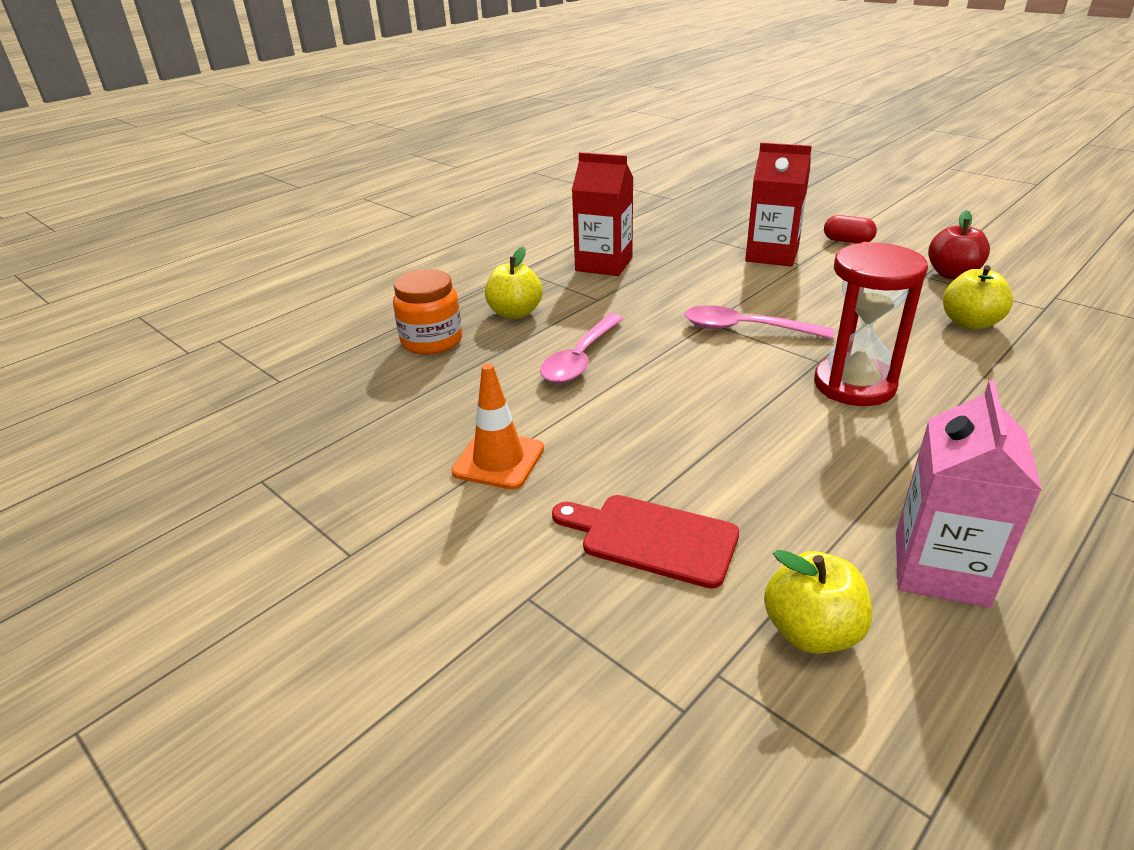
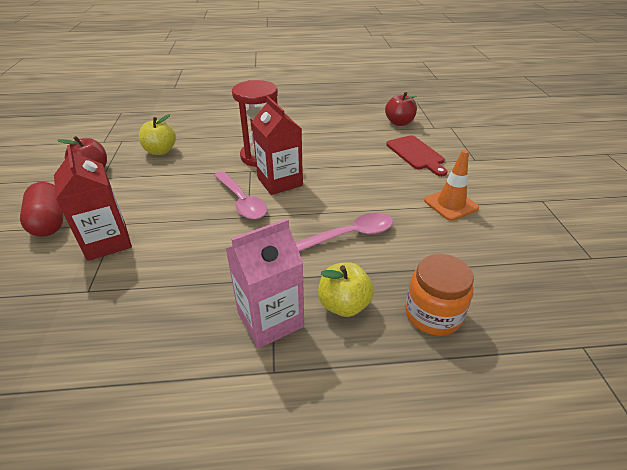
camera: 140 degrees left, 5 degrees up
red carton [572,152,633,276] -> red carton moved to [252,96,303,195]
yellow apple [764,550,872,654] -> red apple [385,92,417,126]
red capsule [824,215,877,244] -> red capsule [20,182,63,237], size x1.57
pink carton [896,381,1042,608] -> pink carton moved to [226,219,304,348]

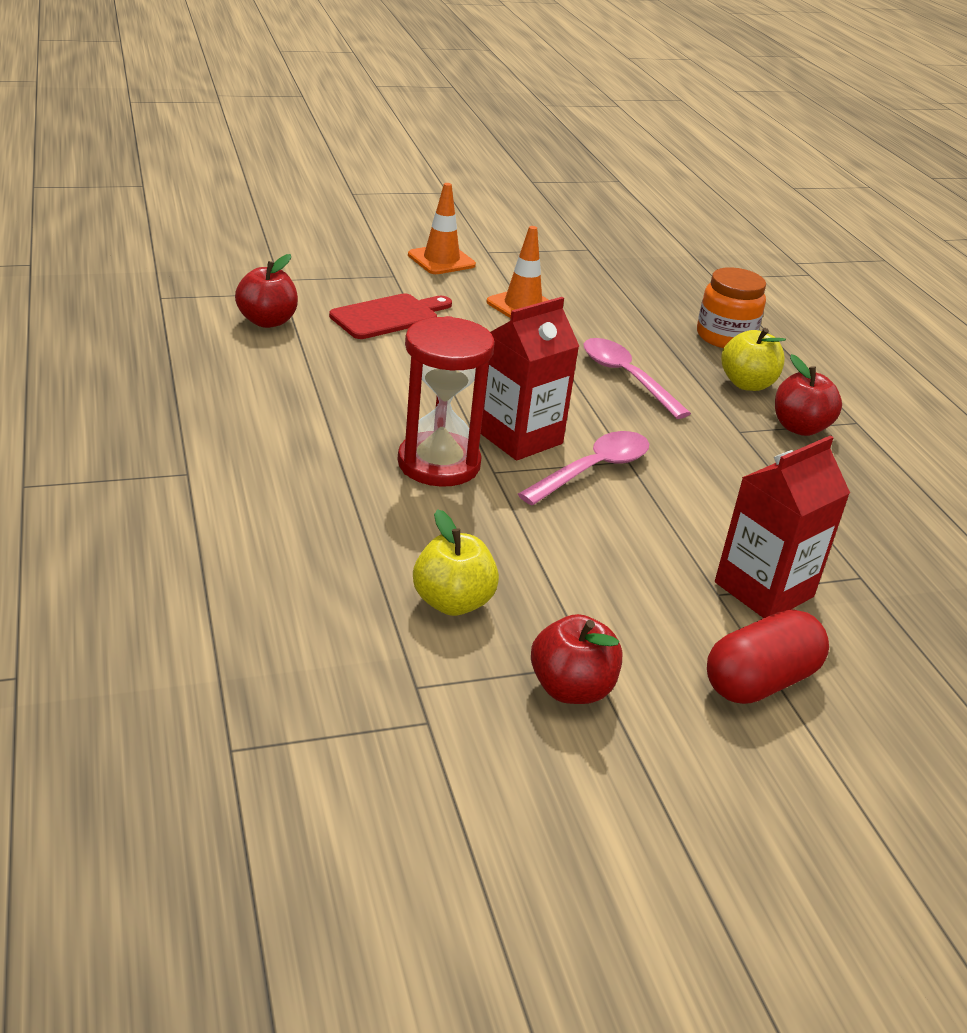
camera: 105 degrees left, 5 degrees down
pink carton [226,219,304,348] -> red apple [775,354,842,436]
none -> orange traffic cone [408,183,476,274]

